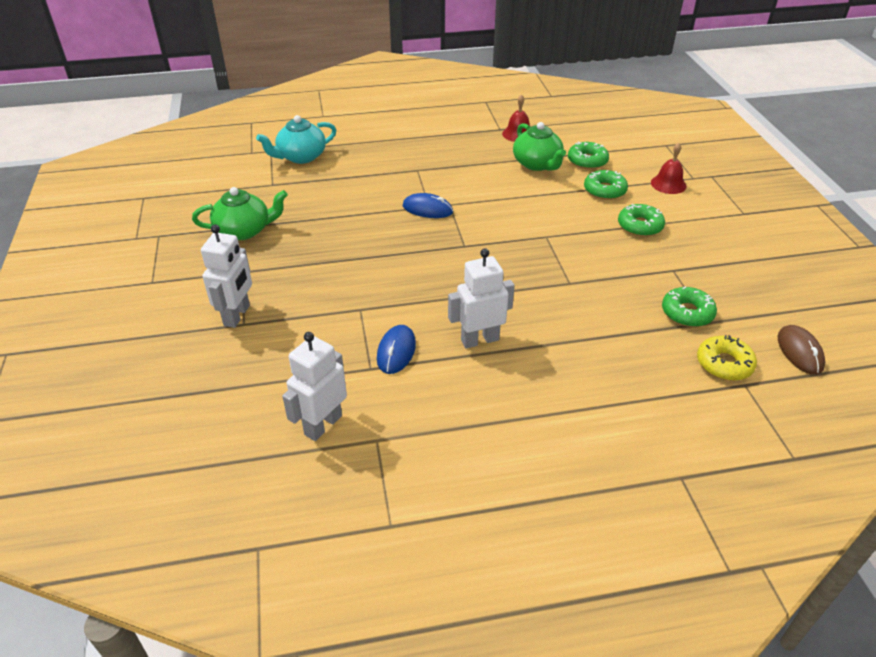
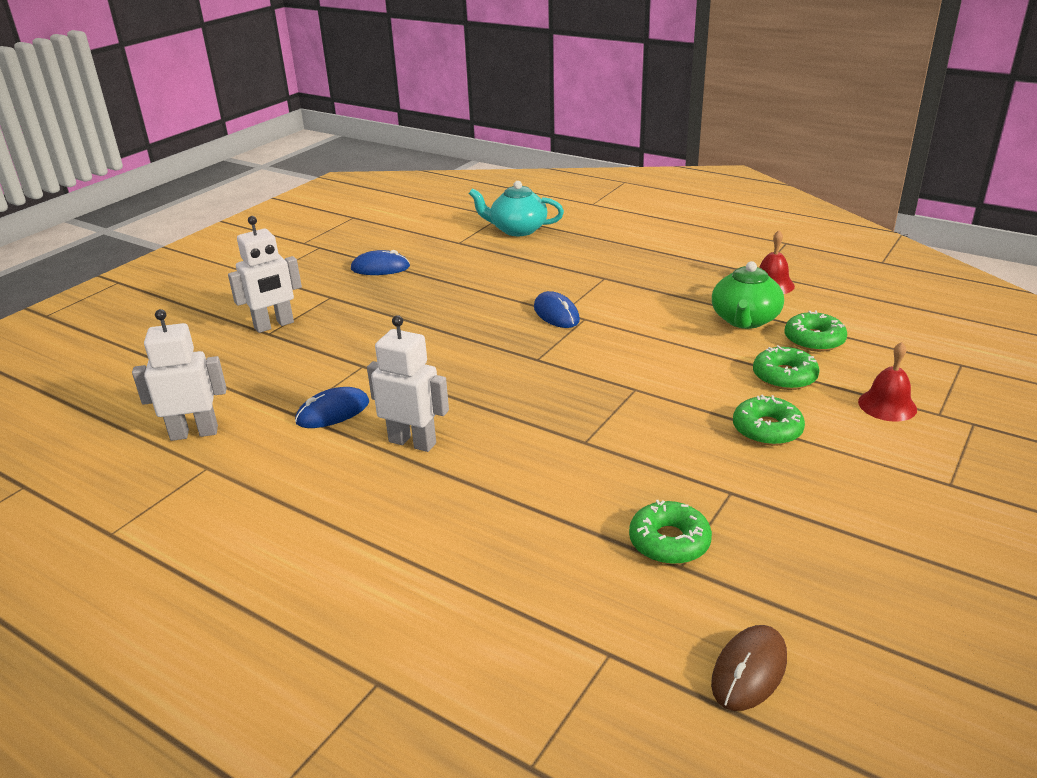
camera: 45 degrees right, 10 degrees down
green teapot [192,187,288,240] -> blue mouse [351,250,410,275]
yellow donut [697,335,757,381] -> none

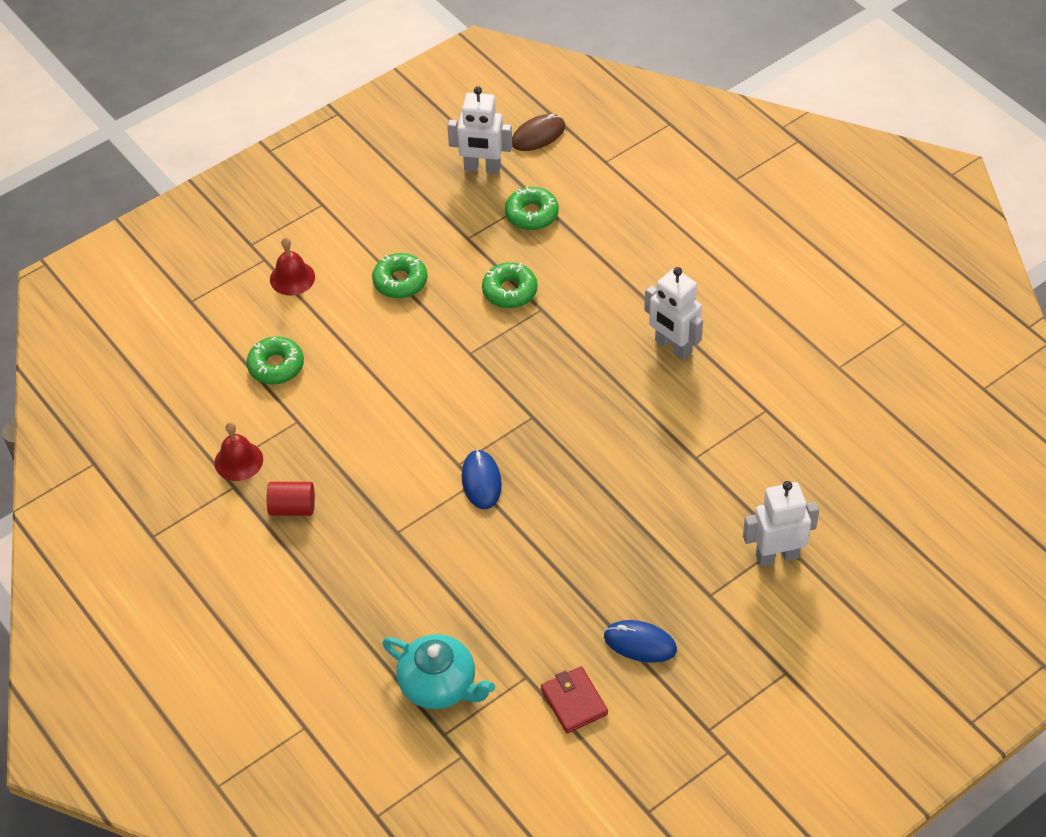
camera: 160 degrees left, 20 degrees up
white robot [132,309,227,441] -> white robot moved to [447,86,512,174]
blue mouse [295,387,369,428] -> none
green teapot [712,261,784,329] -> none
green donut [753,345,819,390] -> green donut moved to [482,262,538,308]
none -> red cylinder [267,482,315,516]
none -> red wallet [541,666,608,733]

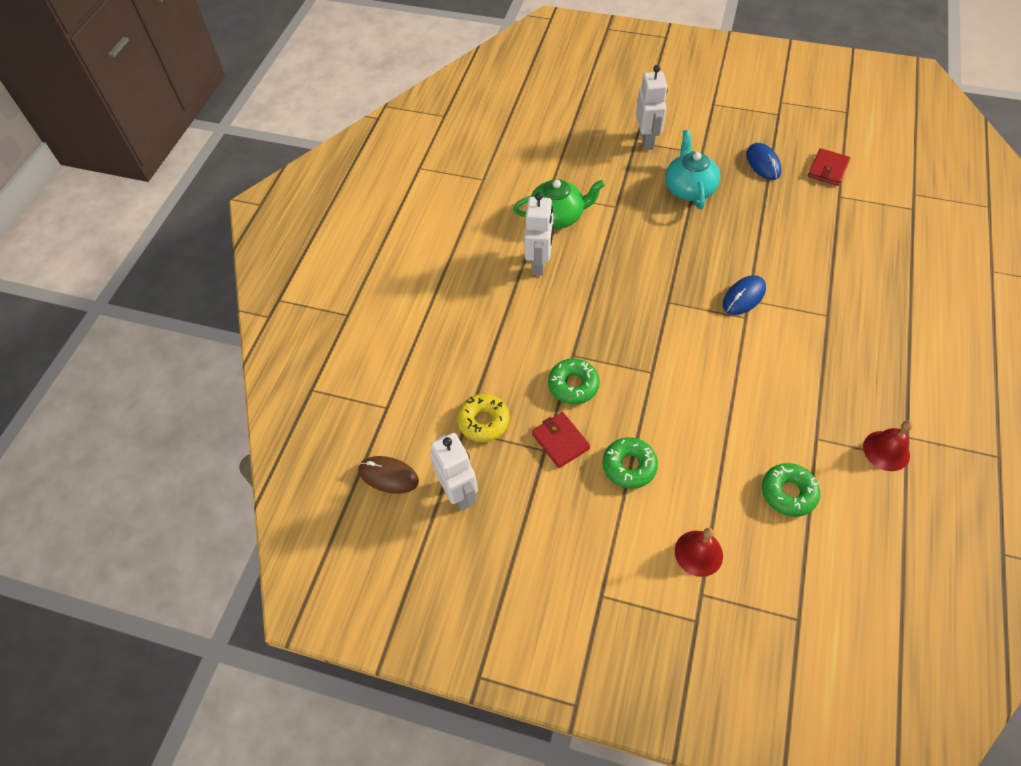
camera: 125 degrees left, 5 degrees up
red cylinder [267,482,315,516] -> none
turquoise teapot [382,634,495,709] -> turquoise teapot moved to [665,130,721,209]
green donut [505,187,559,230] -> yellow donut [457,394,510,442]
white robot [743,481,819,566] -> white robot turned 135 degrees counterclockwise [636,65,668,150]
none -> green teapot [513,179,605,229]
none -> red wallet [532,412,590,468]

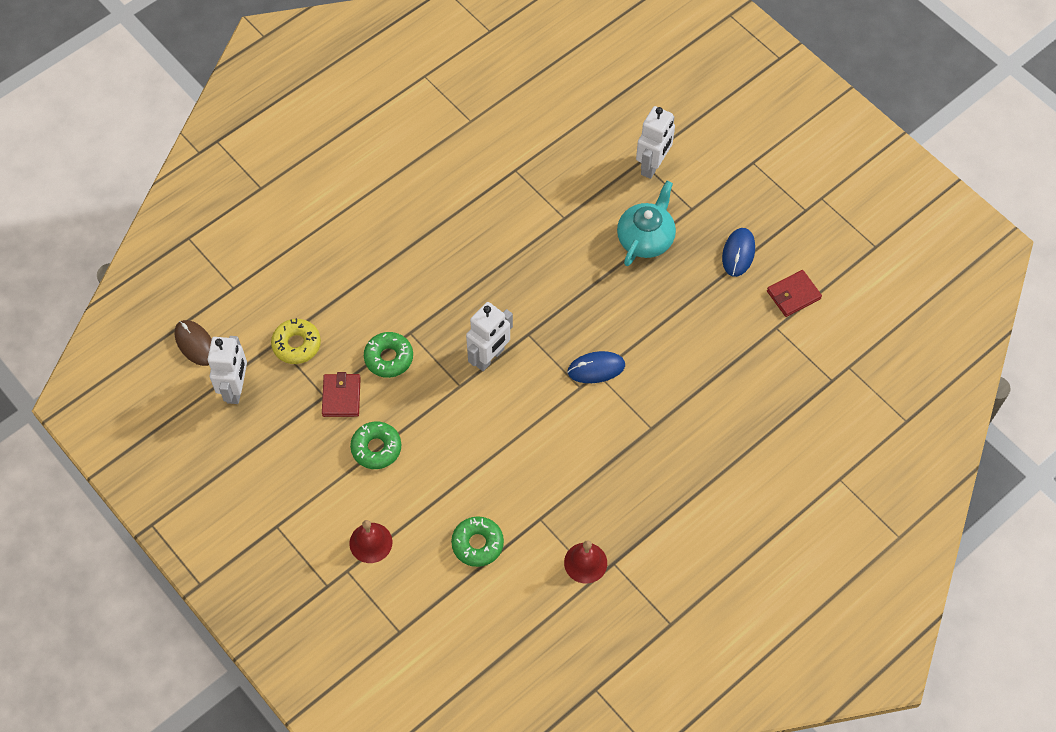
camera: 30 degrees right, 5 degrees up
green teapot [513,179,605,229] -> none
white robot [524,192,553,276] -> white robot moved to [466,302,513,371]

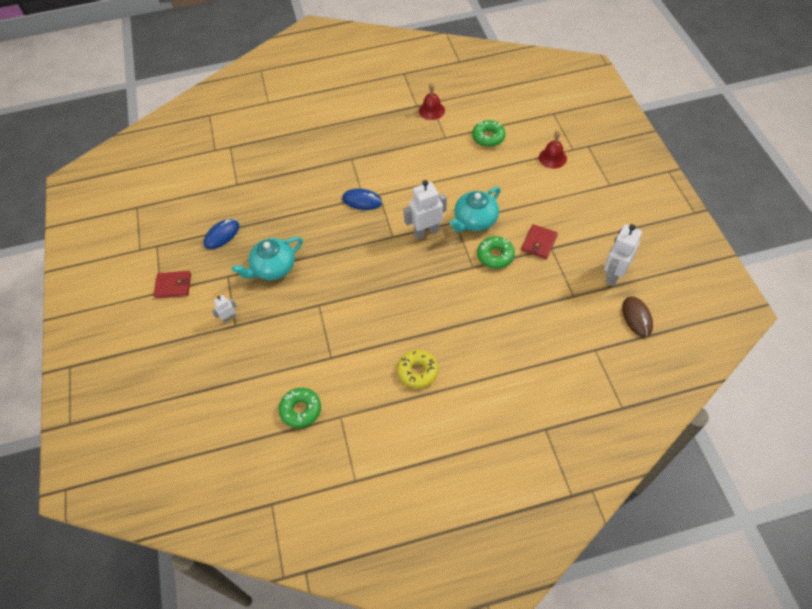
camera: 150 degrees left, 5 degrees down
yellow donut [271,318,321,364] -> yellow donut moved to [397,350,438,388]
green donut [350,421,401,469] -> green donut moved to [279,388,321,428]
white robot [636,106,675,179] -> white robot [212,295,237,323], size x0.51
red wallet [767,270,822,317] -> red wallet moved to [154,271,191,298]
none -> turquoise teapot [449,187,501,232]

